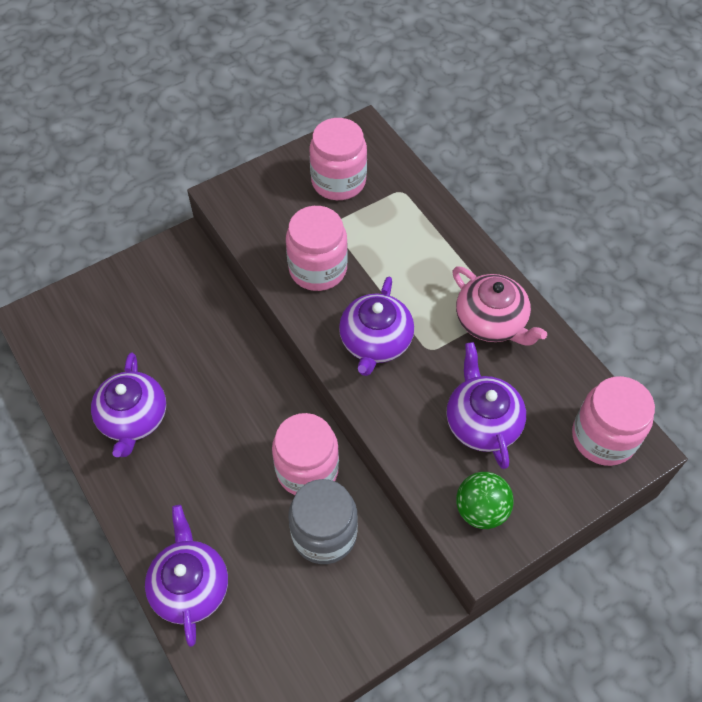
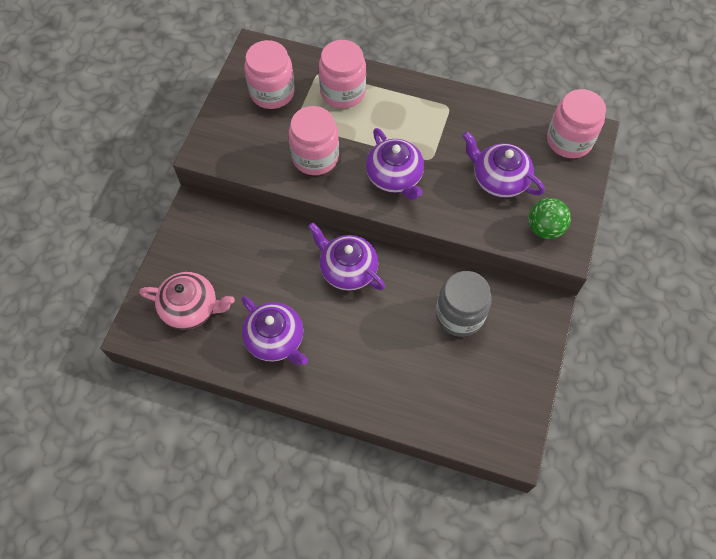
camera: 40 degrees left, 5 degrees up
purple teapot [145,505,228,647] -> purple teapot moved to [308,222,385,291]
pink jar [272,413,339,495] -> pink jar moved to [319,40,366,108]
pink teapot [452,266,547,346] -> pink teapot moved to [139,272,235,330]

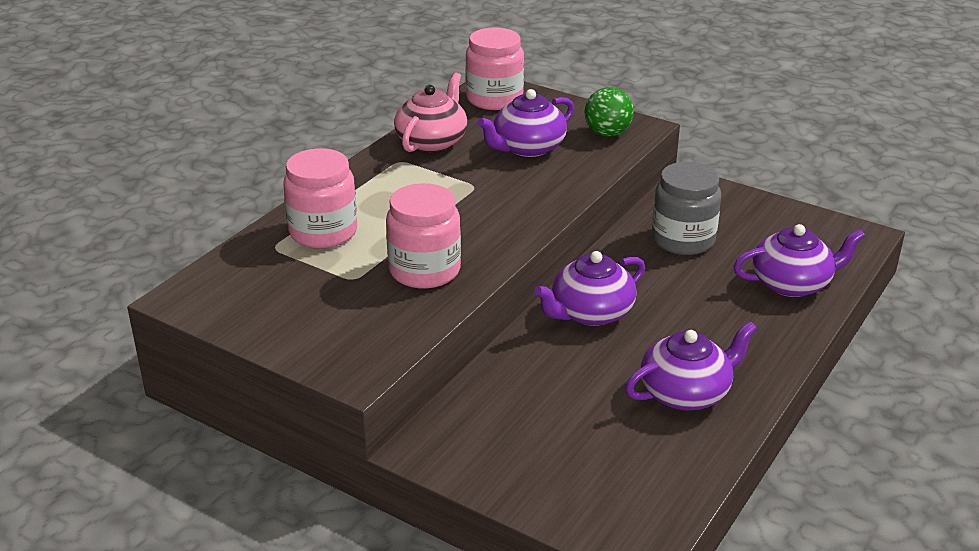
camera: 75 degrees left, 30 degrees down
pink teapot [139,272,235,330] -> pink teapot moved to [394,72,467,152]
pink jar [245,40,295,109] -> none
purple teapot [366,128,424,200] -> purple teapot moved to [733,224,865,297]

